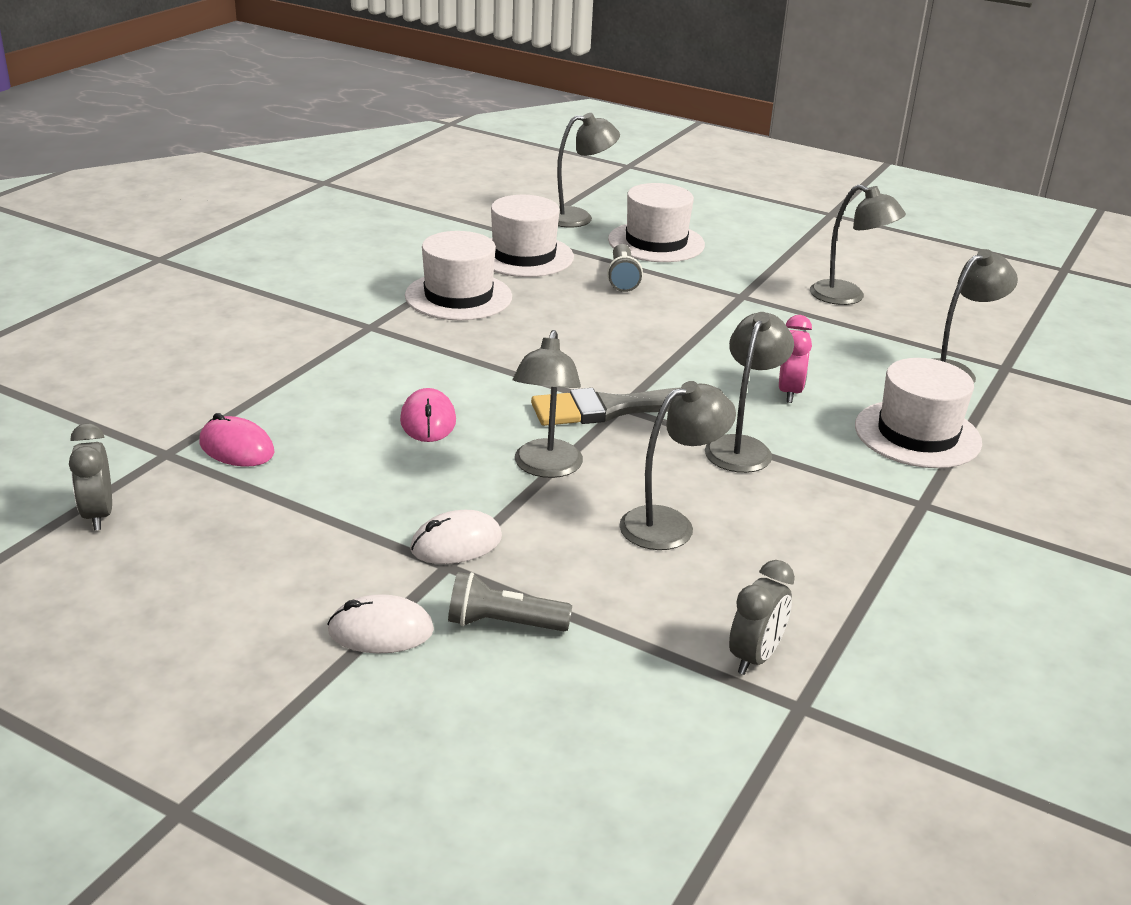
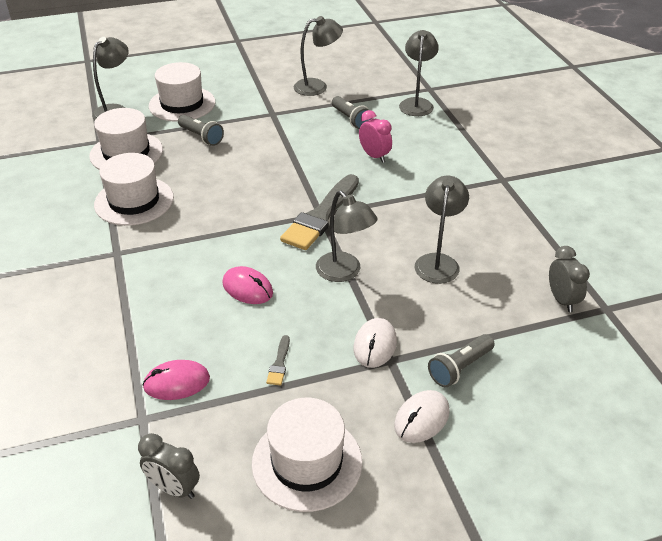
camera: 45 degrees left, 10 degrees up
grey lamp [705,312,794,473] -> none
white hat [855,358,982,468] -> white hat moved to [252,398,362,512]
none -> grey brush [266,335,290,386]
none -> grey flashlight [332,96,372,129]

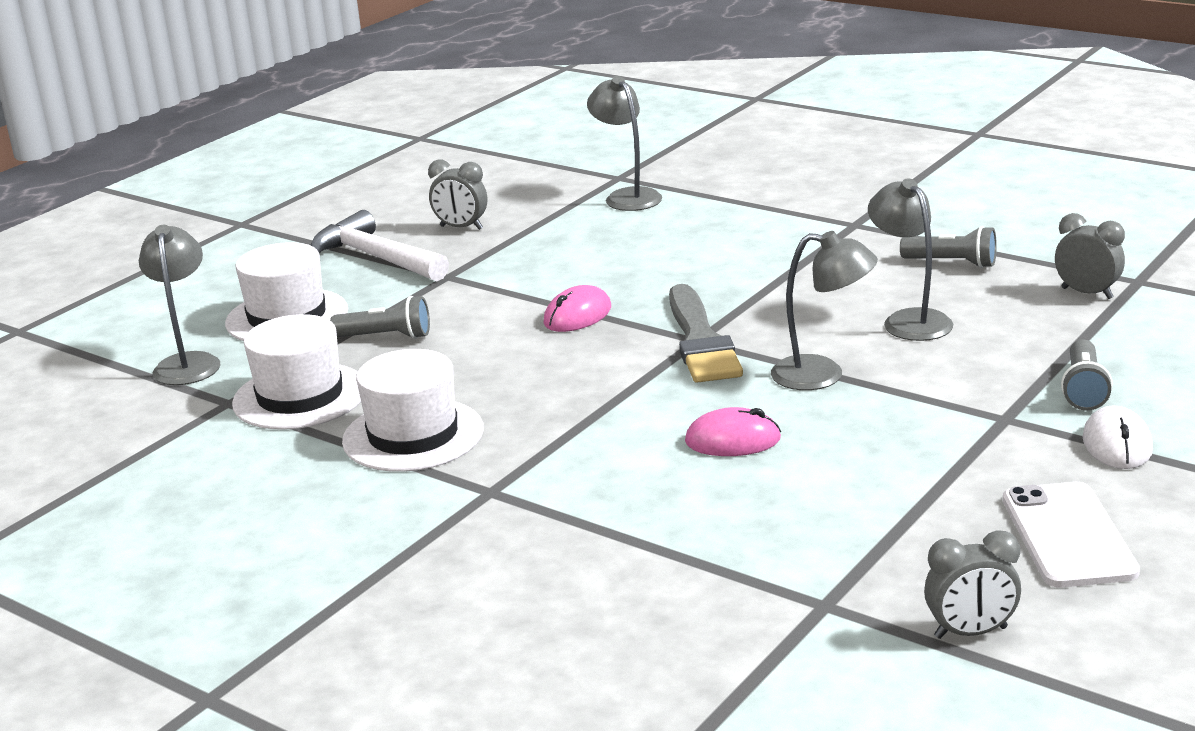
camera: 35 degrees left, 15 degrees down
pink mouse [143,360,210,400] -> pink mouse moved to [544,285,611,332]
white hat [252,398,362,512] -> white phone [1003,482,1140,587]
grey brush [266,335,290,386] -> none
grey lamp [294,16,343,96] -> grey clock [428,160,487,230]
grey flashlight [332,96,372,129] -> grey flashlight moved to [900,226,997,268]
white mouse [353,318,397,368] -> none
pink clock [359,110,392,163] -> none
none -> white hammer [310,210,449,281]

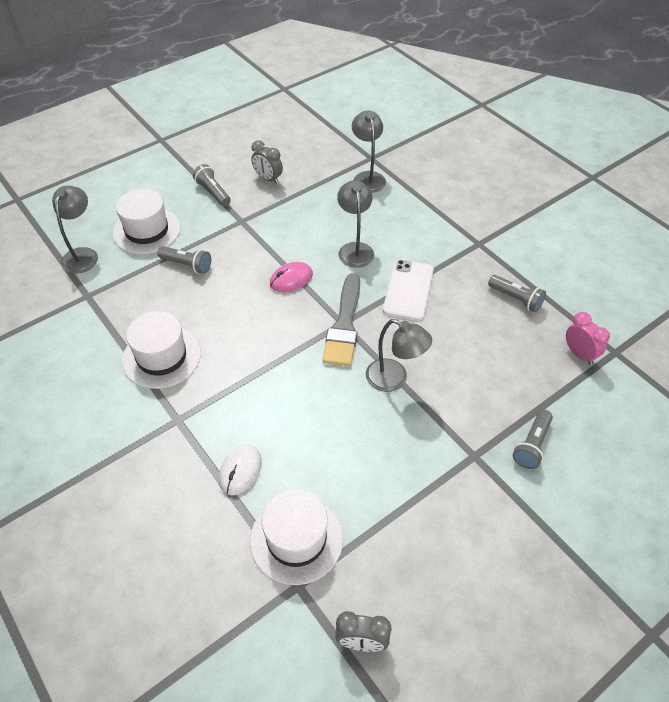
camera: 15 degrees right, 25 degrees up
white hat [232,314,361,430] -> white hat moved to [250,489,343,585]
white hammer [310,210,449,281] -> grey flashlight [193,164,231,206]
pink mouse [685,407,781,456] -> none
grey lamp [868,178,953,341] -> grey lamp moved to [337,180,374,268]
white phone [1003,482,1140,587] -> white phone moved to [383,260,434,321]
grey clock [1055,213,1125,299] -> pink clock [566,312,610,365]
white mouse [1082,405,1153,469] -> white mouse moved to [219,445,262,495]

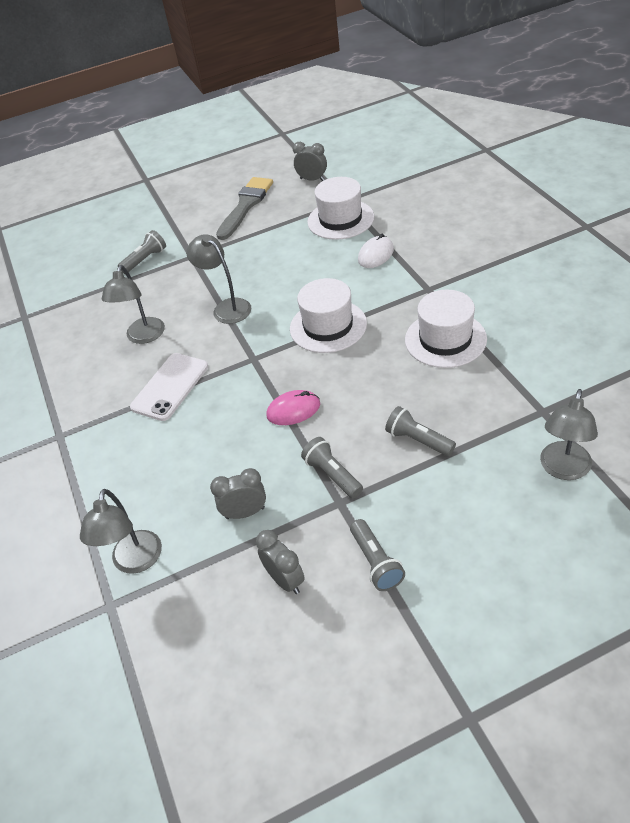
camera: 160 degrees left, 5 degrees down
white hat [113,189,181,254] -> white hat moved to [290,278,367,353]
grey brush [322,273,360,366] -> grey brush moved to [216,177,273,240]
grey lamp [337,180,374,268] -> grey lamp moved to [102,265,165,344]
grey flashlight [488,275,546,312] -> grey flashlight moved to [301,437,363,499]
pink clock [566,312,610,365] -> none
none -> grey clock [210,468,266,519]

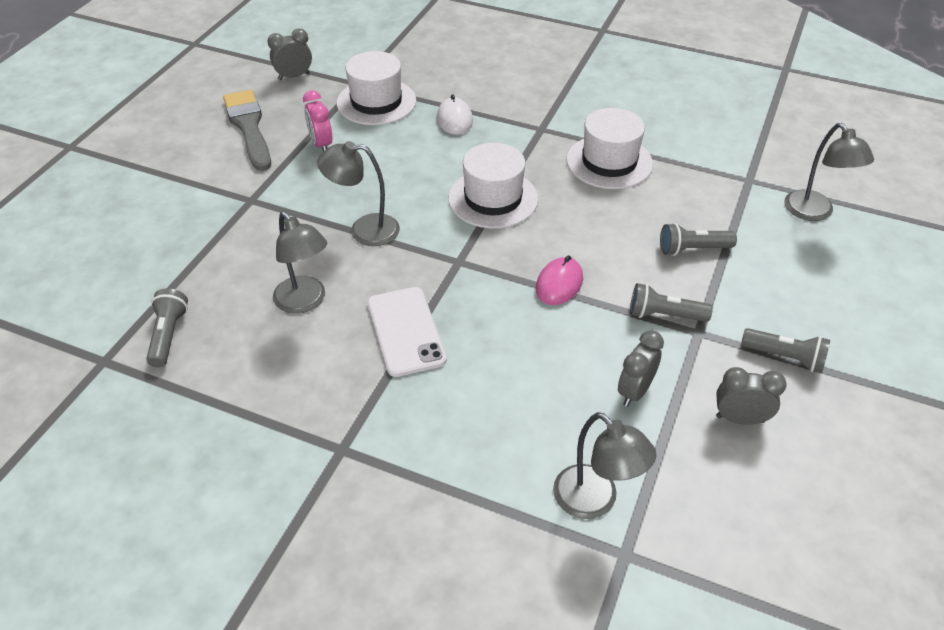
camera: 50 degrees left, 0 degrees up
grey flashlight [118,230,166,274] -> grey flashlight moved to [146,288,188,368]
none -> pink clock [303,90,333,151]

